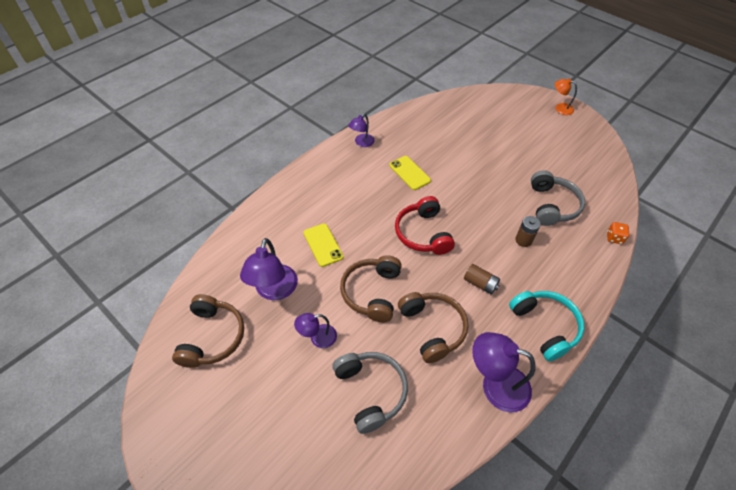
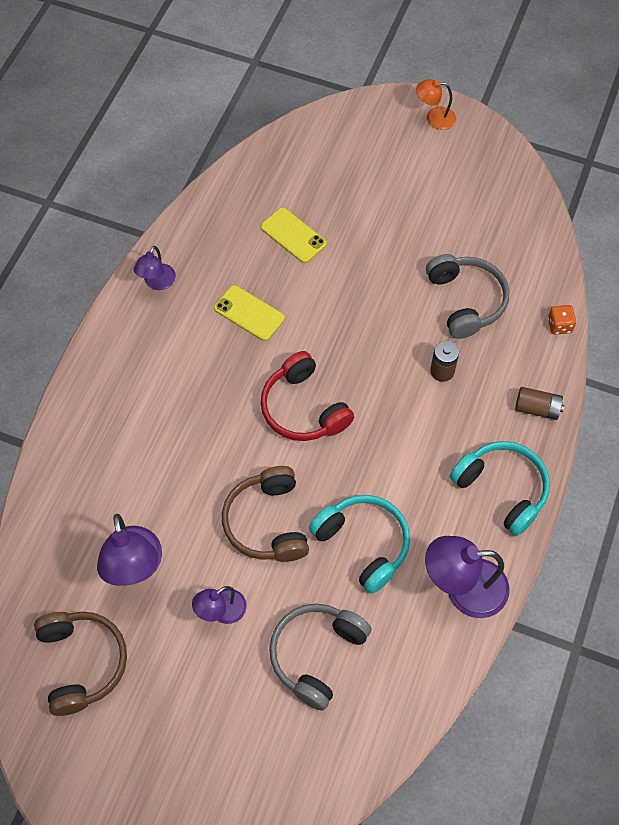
camera: 20 degrees left, 10 degrees up
yellow phone [303,223,343,267] -> yellow phone moved to [260,207,327,263]
grey headphones [332,352,408,434] -> grey headphones turned 105 degrees counterclockwise [269,604,372,711]
brown headphones [398,292,468,363] -> turquoise headphones [309,495,410,594]
brown battery [464,264,500,294] -> brown battery moved to [515,387,564,420]

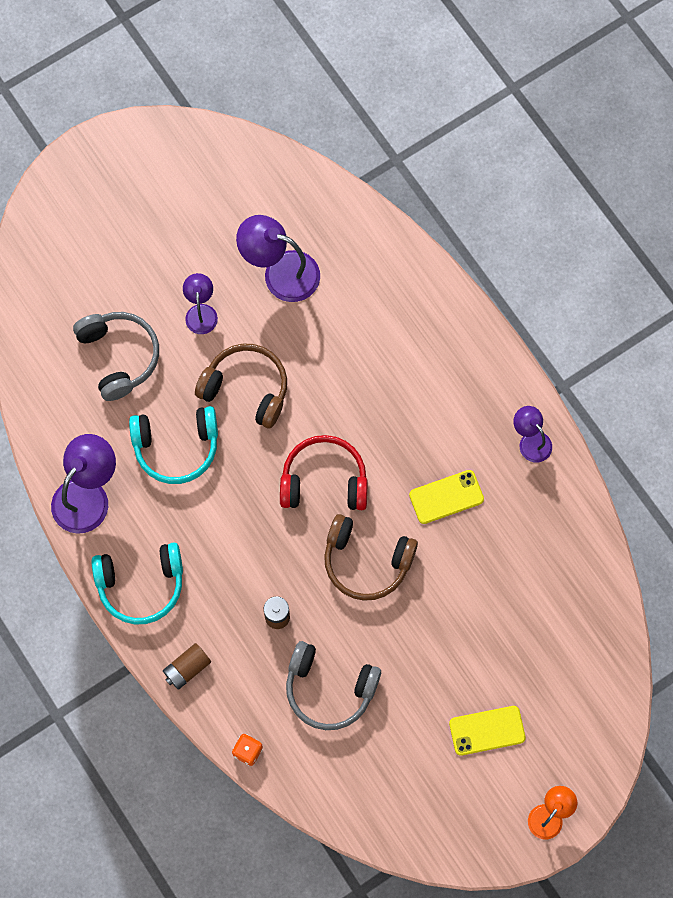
camera: 125 degrees right, 10 degrees up
brown headphones [34,611,127,716] -> brown headphones moved to [324,514,418,601]
yellow phone [260,207,327,263] -> yellow phone moved to [449,706,526,756]

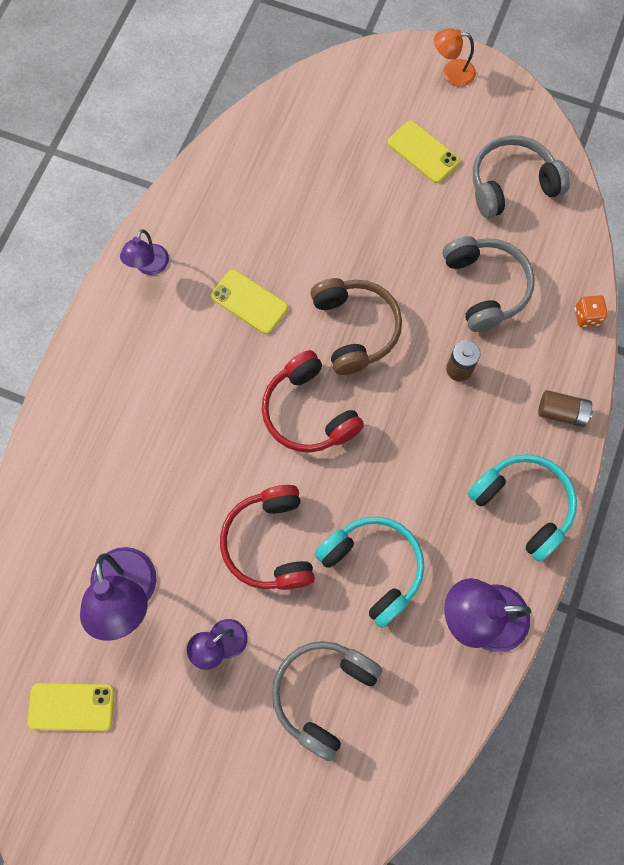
camera: 125 degrees left, 0 degrees up
brown headphones [195,344,287,428] -> red headphones [220,485,315,590]
none -> yellow phone [28,683,114,731]
none -> grey headphones [473,135,570,218]

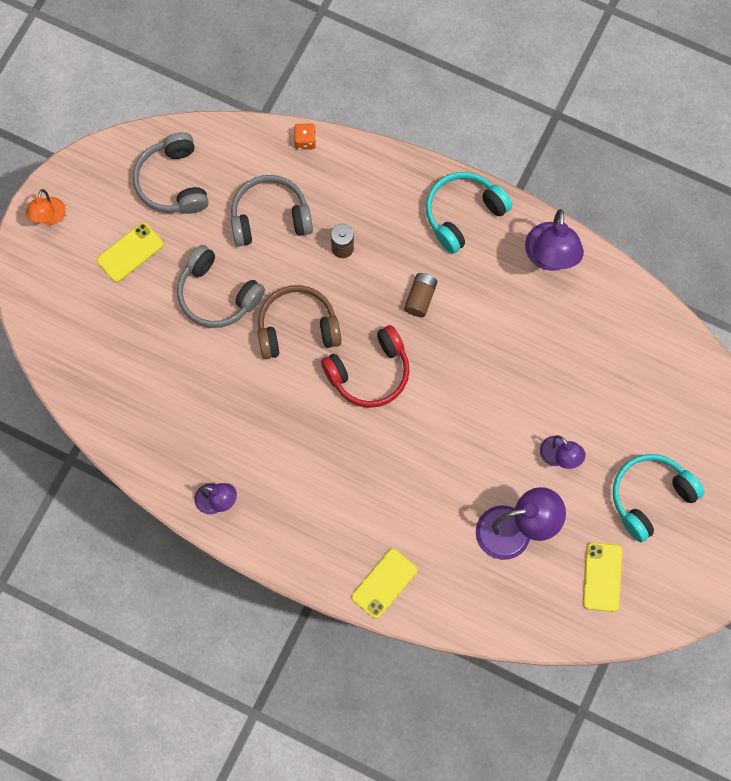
camera: 85 degrees left, 0 degrees up
yellow phone [211,269,288,334] -> yellow phone moved to [351,549,418,619]
red headphones [220,485,315,590] -> none
grey headphones [272,641,382,761] -> grey headphones moved to [177,245,265,328]
turquoise headphones [315,516,424,628] -> turquoise headphones moved to [613,454,704,542]
brown battery [538,390,593,427] -> brown battery moved to [404,273,438,317]

